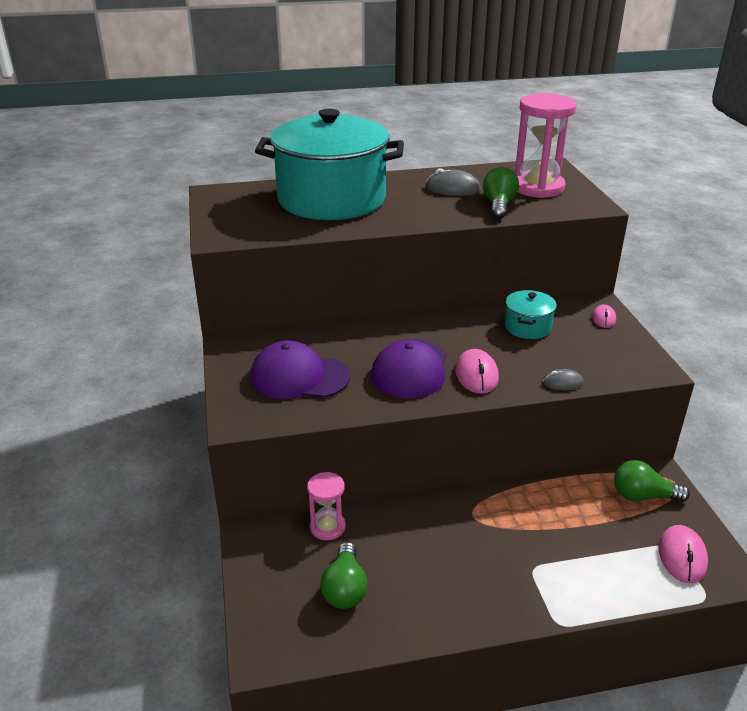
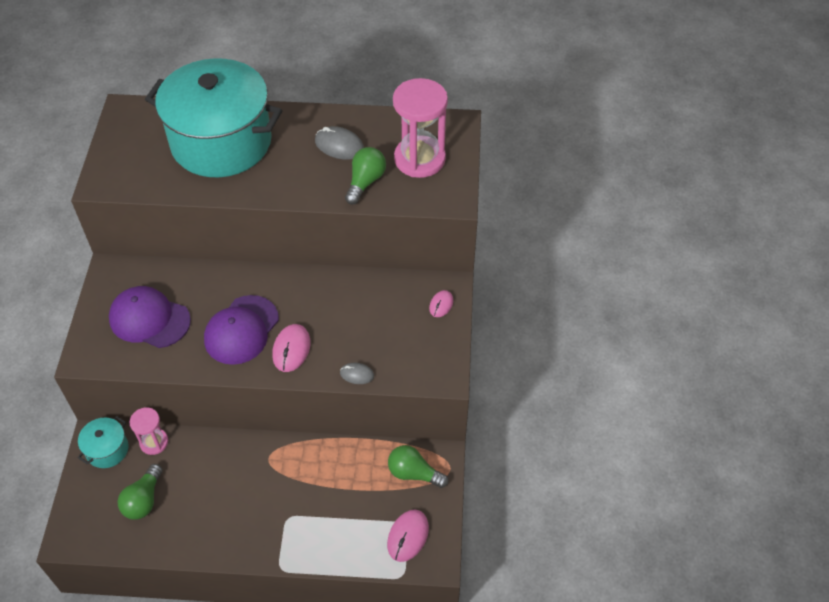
camera: 15 degrees right, 20 degrees up
turquoise pot [505,290,557,339] -> turquoise pot moved to [78,416,129,468]

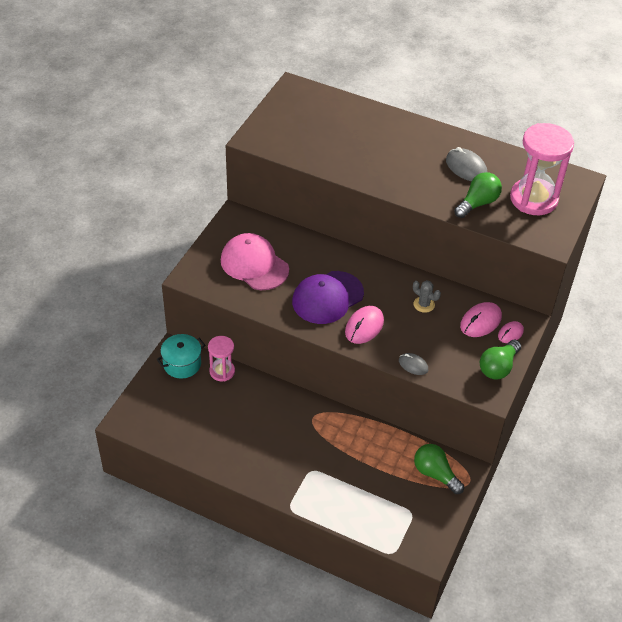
camera: 20 degrees right, 5 degrees down
purple cap [109,286,191,348] -> pink cap [221,233,289,290]
green light bulb [118,464,163,520] -> green light bulb moved to [480,340,521,380]
turquoise pot [145,58,282,177] -> none
pink mouse [387,510,429,562] -> pink mouse moved to [460,302,502,337]
none -> grey cactus [413,280,441,313]

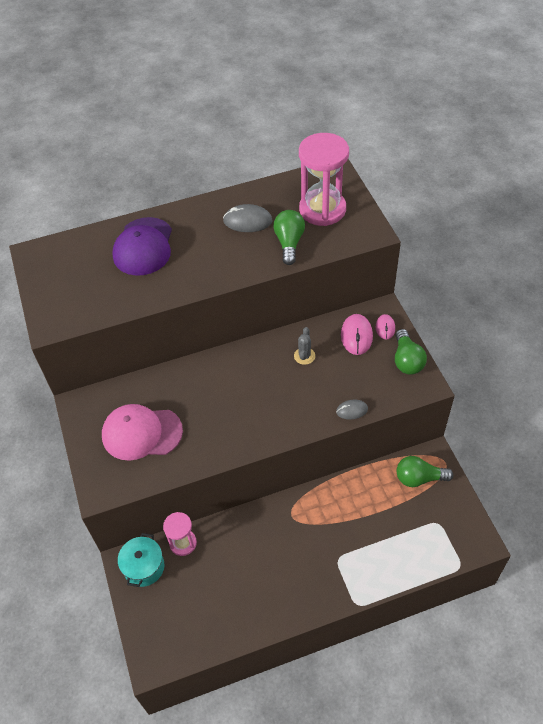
camera: 40 degrees left, 5 degrees up
purple cap [292,271,364,324] -> purple cap moved to [112,217,172,276]
pink mouse [345,306,384,344] -> none
grey cactus [413,280,441,313] -> grey cactus turned 75 degrees counterclockwise [294,327,315,365]

